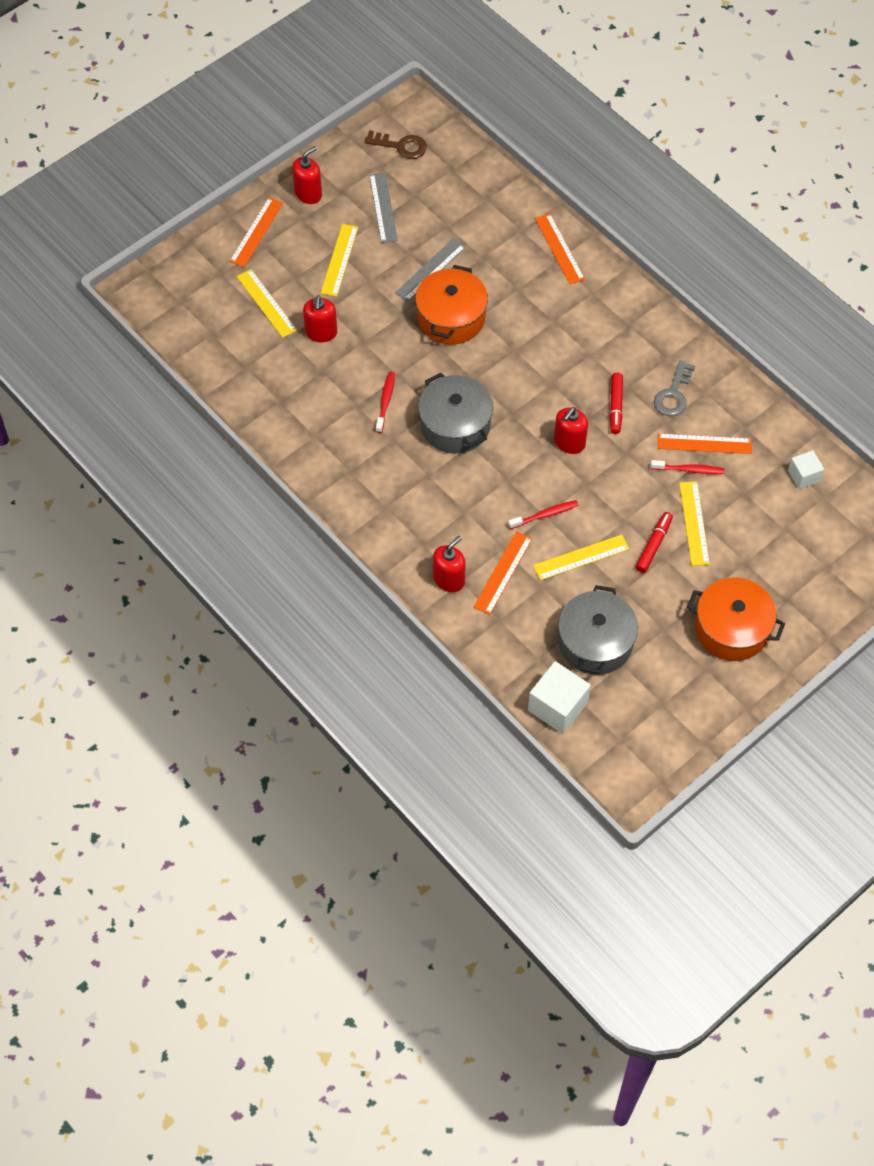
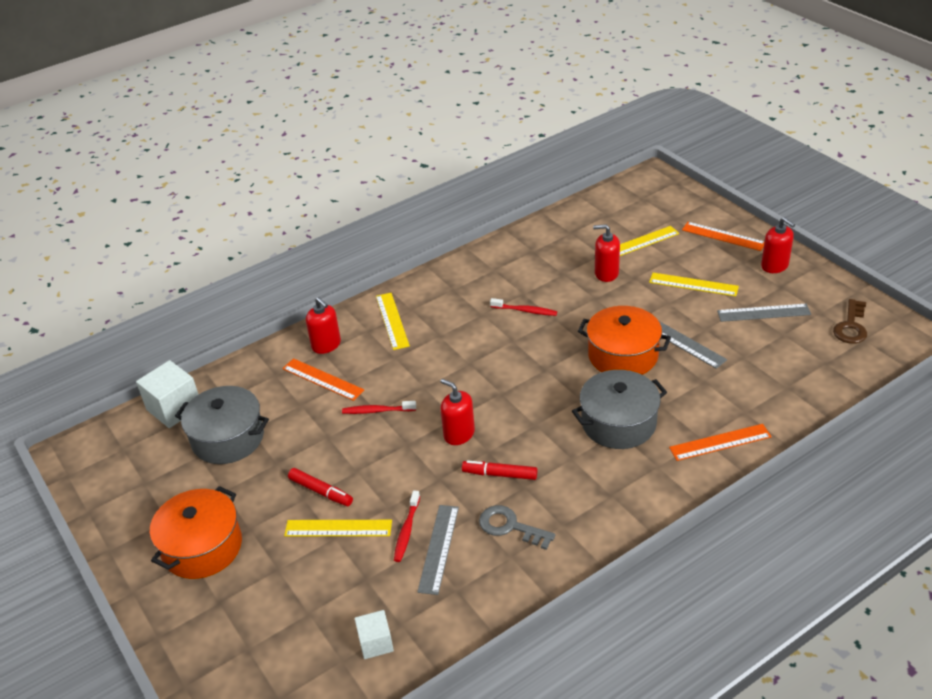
camera: 100 degrees right, 20 degrees down
grey pot [418,373,493,454] -> grey pot moved to [572,370,667,449]
red toothbrush [508,500,579,529] -> red toothbrush turned 105 degrees clockwise [342,401,416,414]
yellow ruler [533,534,629,580] -> yellow ruler moved to [376,293,410,350]
orange ruler [658,434,752,454] -> grey ruler [417,505,459,595]

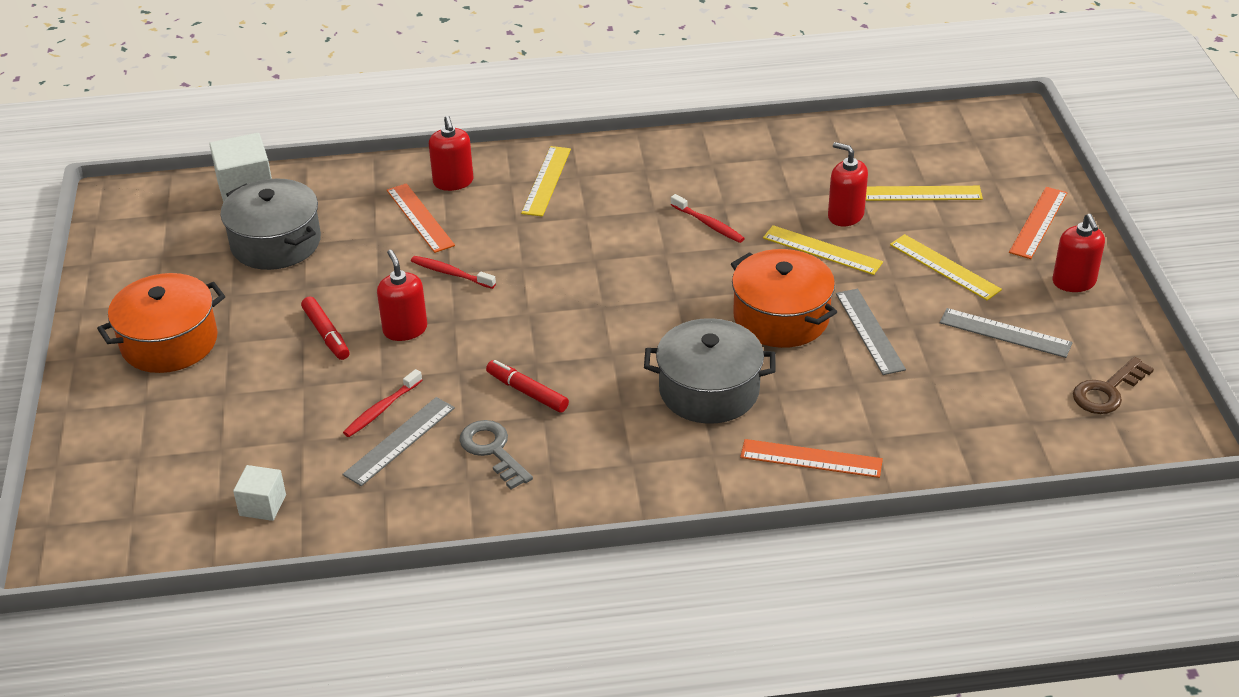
camera: 25 degrees right, 0 degrees up
yellow ruler [284,520,392,536] -> yellow ruler moved to [763,225,883,275]
red soap dispenser [440,379,475,445] -> red soap dispenser moved to [377,250,427,341]
orange ruler [682,222,764,251] -> orange ruler turned 60 degrees clockwise [1009,187,1067,259]

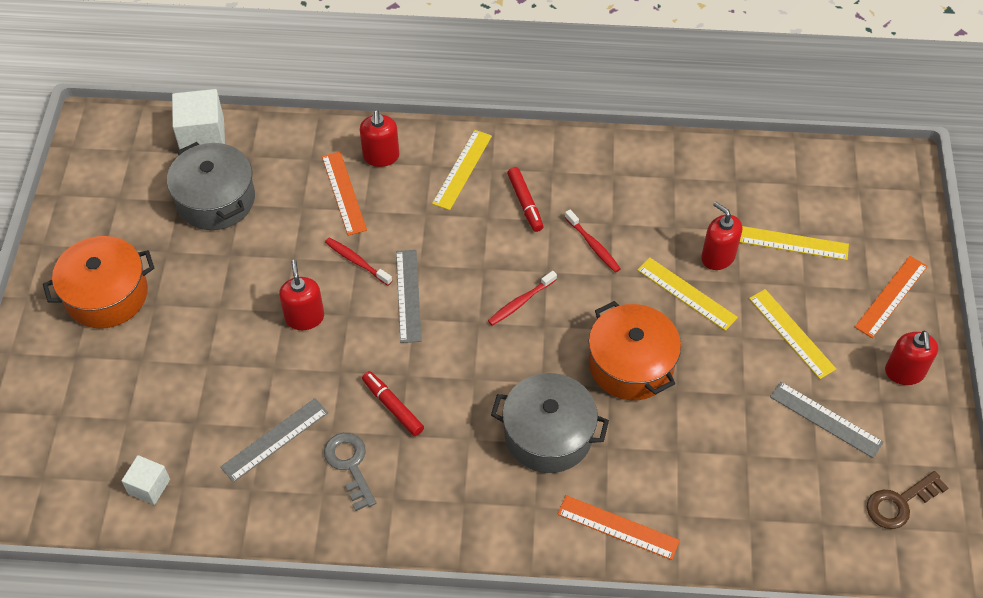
camera: 10 degrees right, 15 degrees up
red marker [301,296,349,360] -> red marker moved to [507,167,543,232]
red toothbrush [343,369,422,437] -> red toothbrush moved to [488,271,557,326]
grey ruler [836,289,906,375] -> grey ruler moved to [396,250,422,343]

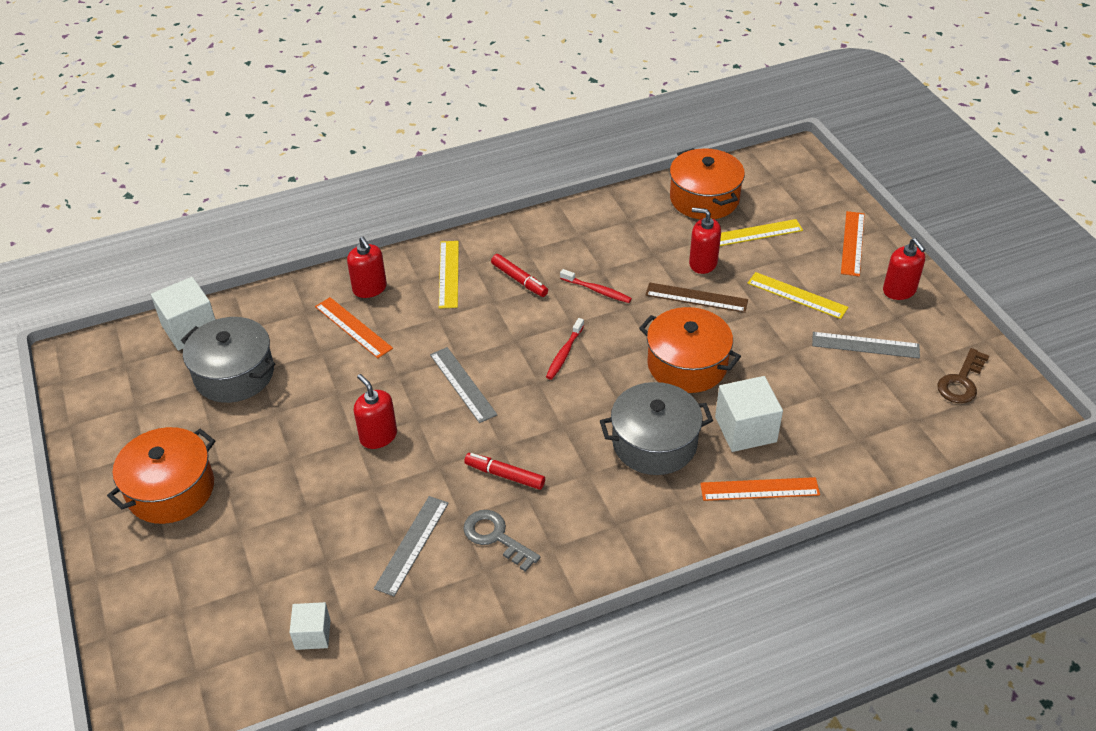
camera: 25 degrees left, 10 degrees down
red toothbrush [325,238,392,286] -> none
yellow ruler [637,257,738,331] -> brown ruler [645,282,748,313]
none -> orange pot [670,148,745,219]
none -> white cube [715,376,783,452]

